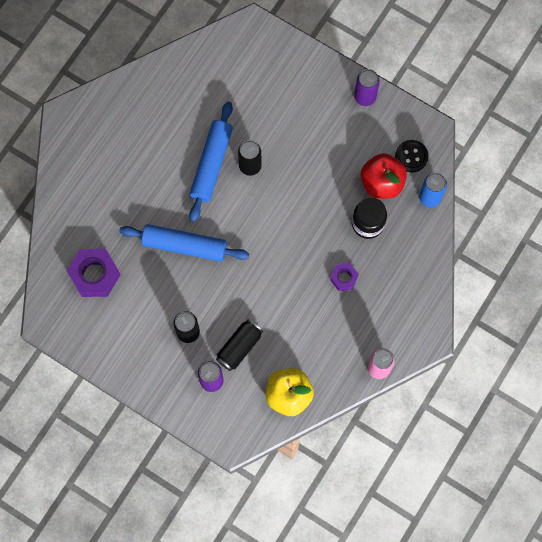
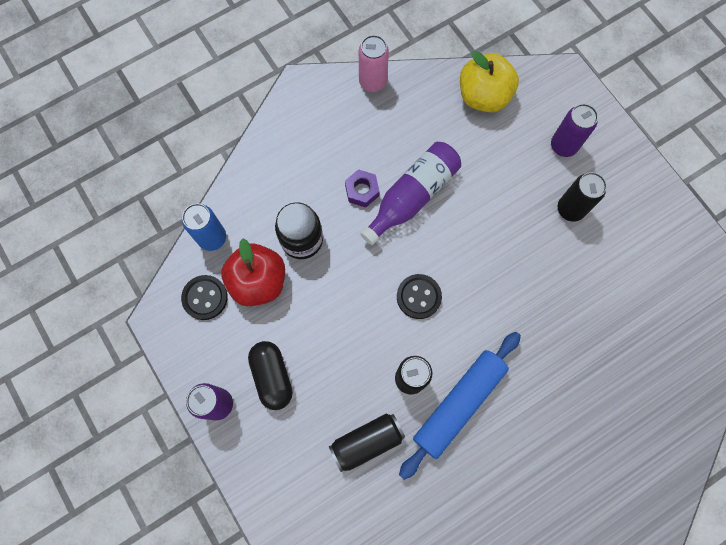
camera: 155 degrees left, 0 degrees up
purple nut [67,249,120,297] -> none
blue rolling pin [119,224,249,262] -> none
black can [216,319,263,371] -> black can moved to [329,414,405,472]
none -> black capsule [248,341,293,410]
none -> purple bottle [360,142,461,245]
none -> black button [397,274,442,319]

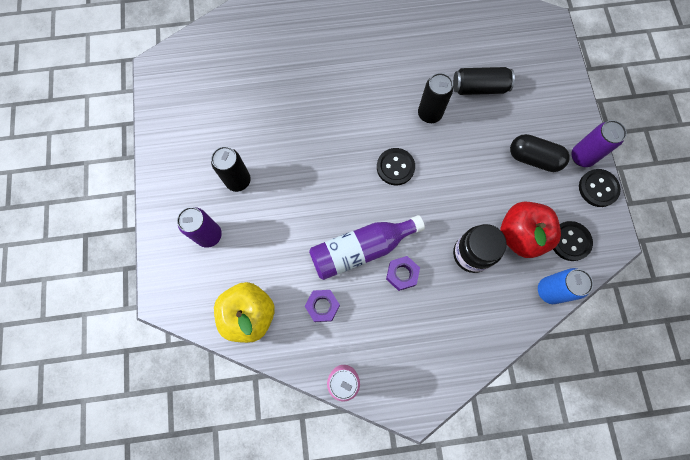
camera: 155 degrees left, 0 degrees up
black capsule [248,341,293,410] -> black capsule turned 75 degrees counterclockwise [510,134,570,172]
blue rolling pin [399,332,521,480] -> none
none -> purple nut [305,290,340,322]
none -> black button [579,169,621,207]

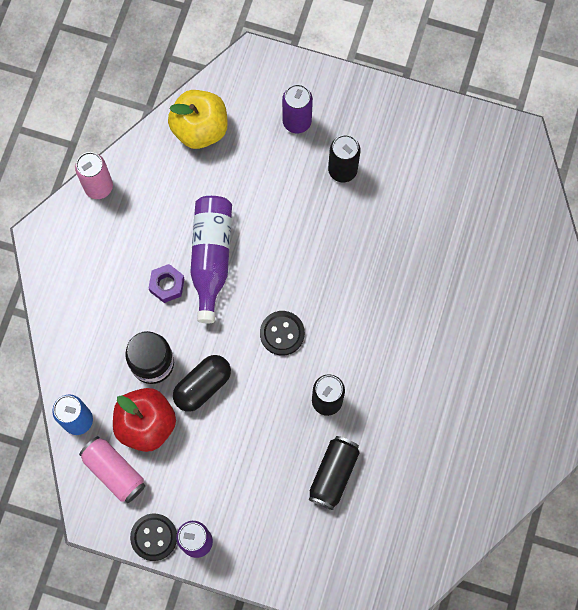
camera: 115 degrees right, 0 degrees up
purple nut [305,290,340,322] -> none
black capsule [510,134,570,172] -> black capsule moved to [173,355,231,412]
black button [553,221,593,261] -> pink can [79,436,145,503]

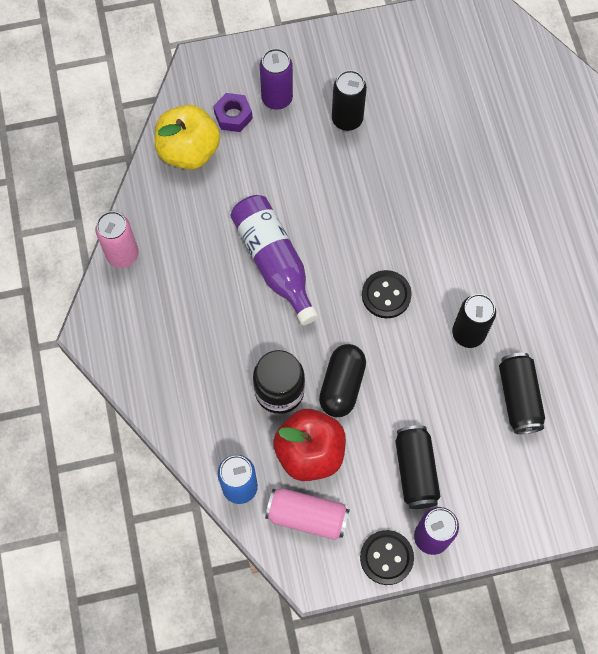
camera: 30 degrees left, 5 degrees down
purple nut [149,264,184,303] -> purple nut moved to [213,93,253,132]
none -> black can [395,425,441,509]

